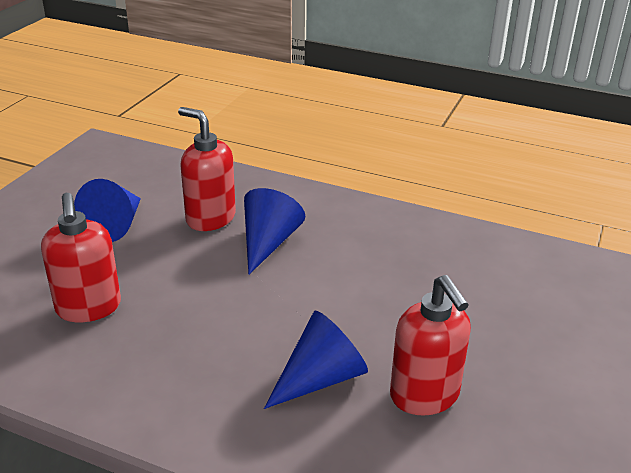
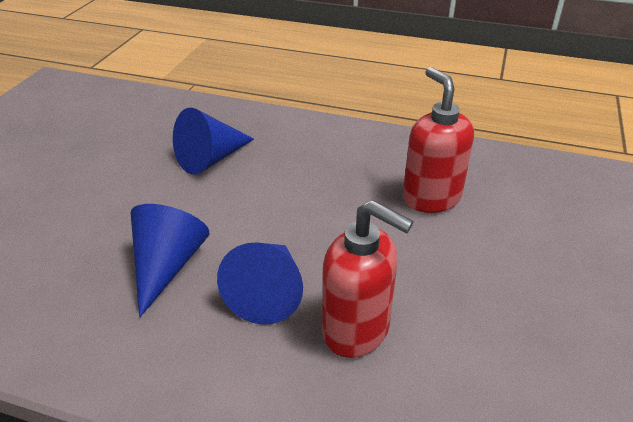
camera: 175 degrees right, 5 degrees up
blue cone [74,179,141,242] -> blue cone moved to [131,204,209,318]
red soap dispenser [390,275,471,416] -> none

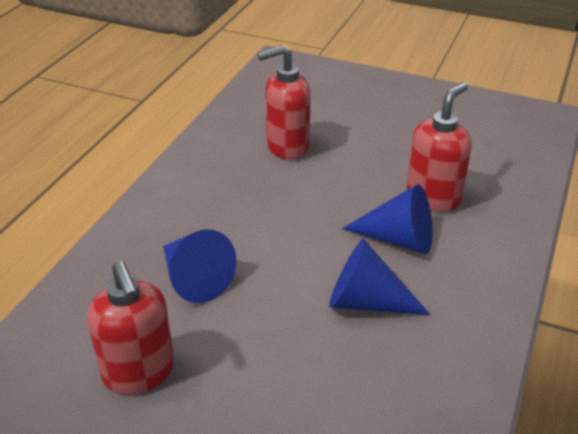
camera: 85 degrees left, 0 degrees up
none -> red soap dispenser [87,261,174,395]

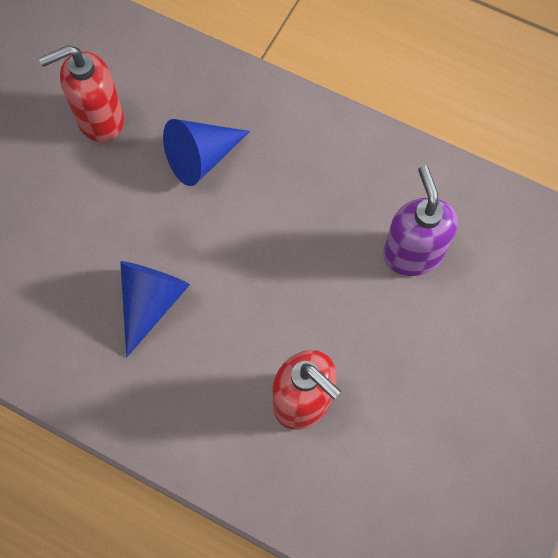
camera: 95 degrees right, 30 degrees up
red soap dispenser [257,45,311,160] -> purple soap dispenser [383,165,458,276]
blue cone [342,184,433,254] -> none

